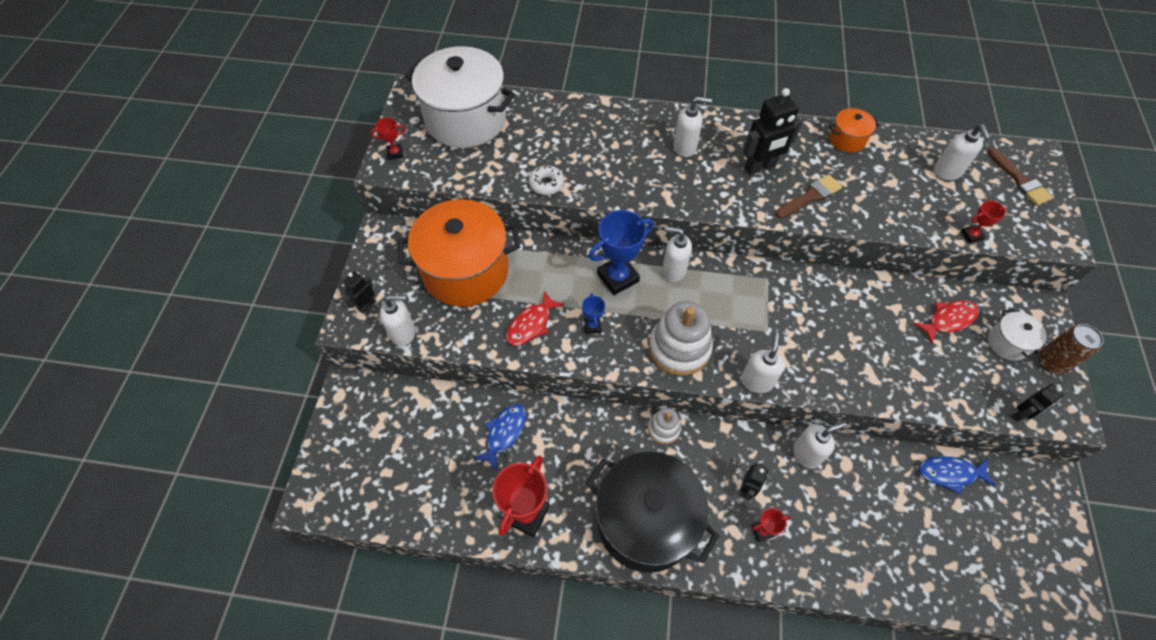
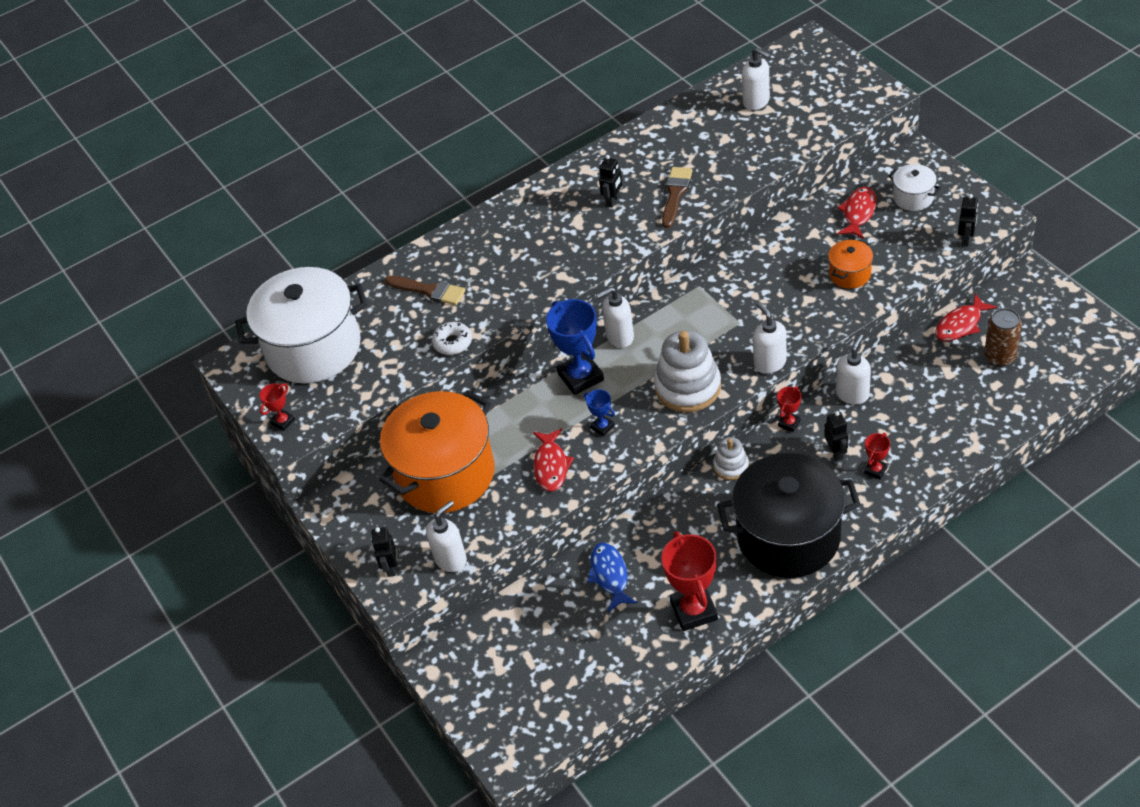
camera: 35 degrees left, 10 degrees down
blue trophy [589,210,654,295] -> blue trophy turned 45 degrees counterclockwise [546,299,604,395]
white soap dispenser [674,97,712,157] -> none
black robot [743,88,802,175] -> black robot [599,155,622,208], size x0.57
orange pot [829,108,879,153] -> orange pot moved to [828,239,873,289]
blue fish [919,456,996,494] -> red fish [935,293,997,341]
red trophy [961,200,1007,243] -> red trophy moved to [777,386,801,432]
brown brush [988,148,1053,206] -> brown brush moved to [385,275,465,305]
brown can [1038,324,1104,375] -> brown can moved to [984,308,1022,366]

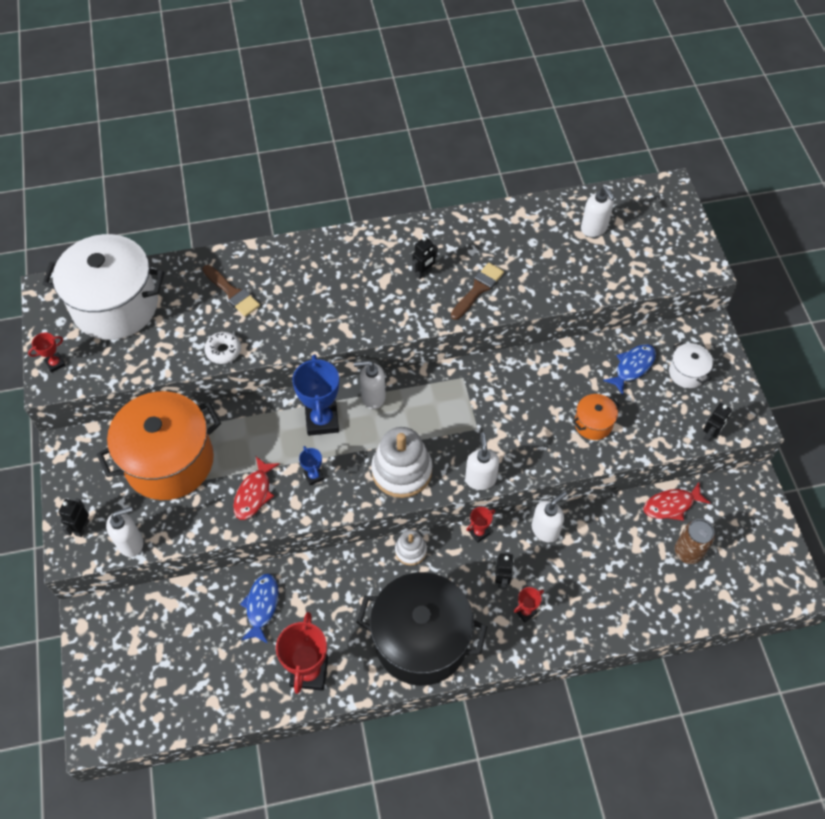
camera: 15 degrees right, 10 degrees up
red fish [837,187,877,239] -> blue fish [603,344,656,395]

